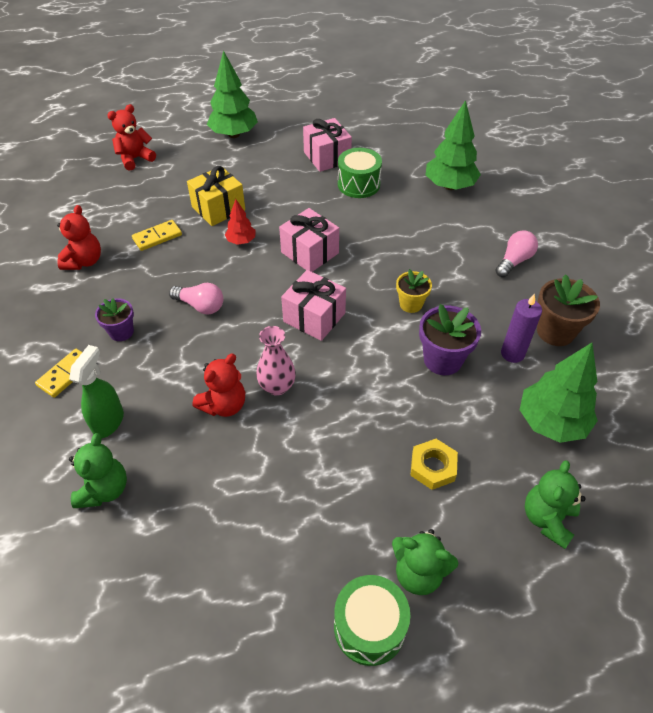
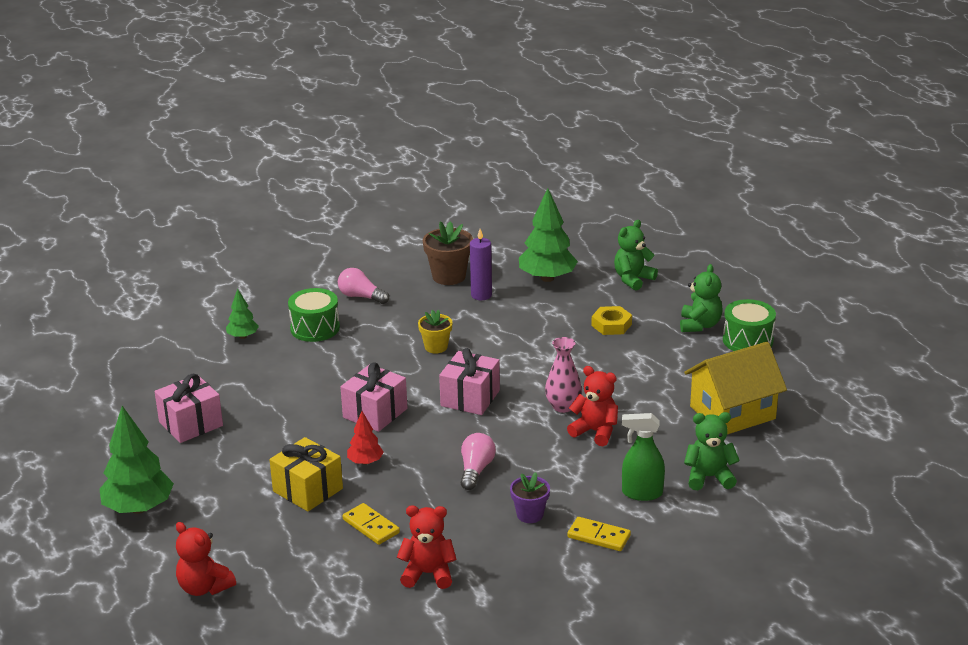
camera: 100 degrees left, 20 degrees down
green drum [338,148,382,198] -> green drum moved to [288,288,340,342]
purple flower pot [419,304,481,375] -> none
green tree [426,100,481,190] -> green tree [226,289,259,339], size x0.52
green teddy bear [525,460,586,549] -> green teddy bear turned 120 degrees clockwise [614,220,658,290]
none -> yellow house [684,342,787,434]

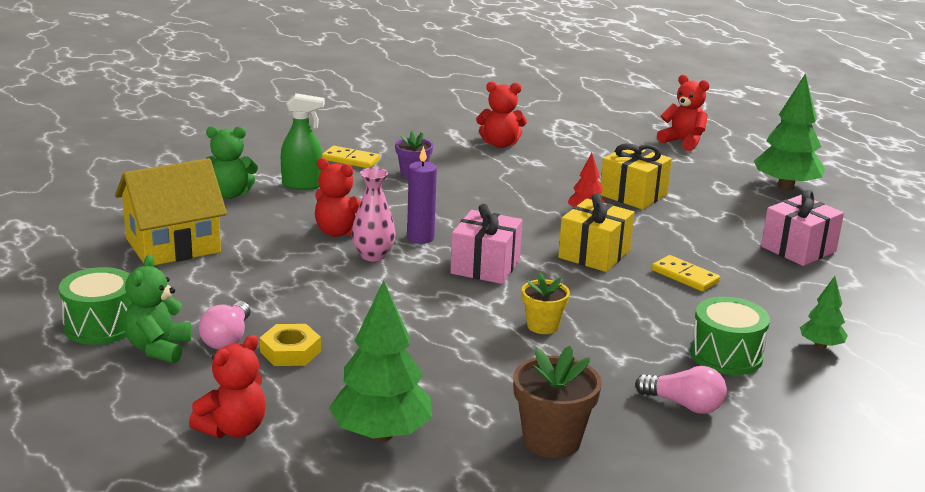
camera: 175 degrees right, 5 degrees down
pink gift [341,362,407,432] -> yellow gift [558,193,634,272]
yellow domino [343,503,400,545] -> yellow domino moved to [652,255,720,291]
pink light bulb [461,433,496,490] -> pink light bulb moved to [199,301,251,350]
purple candle [470,229,492,300] -> purple candle moved to [407,146,437,244]
green teddy bear [614,220,658,290] -> red teddy bear [189,335,266,438]

